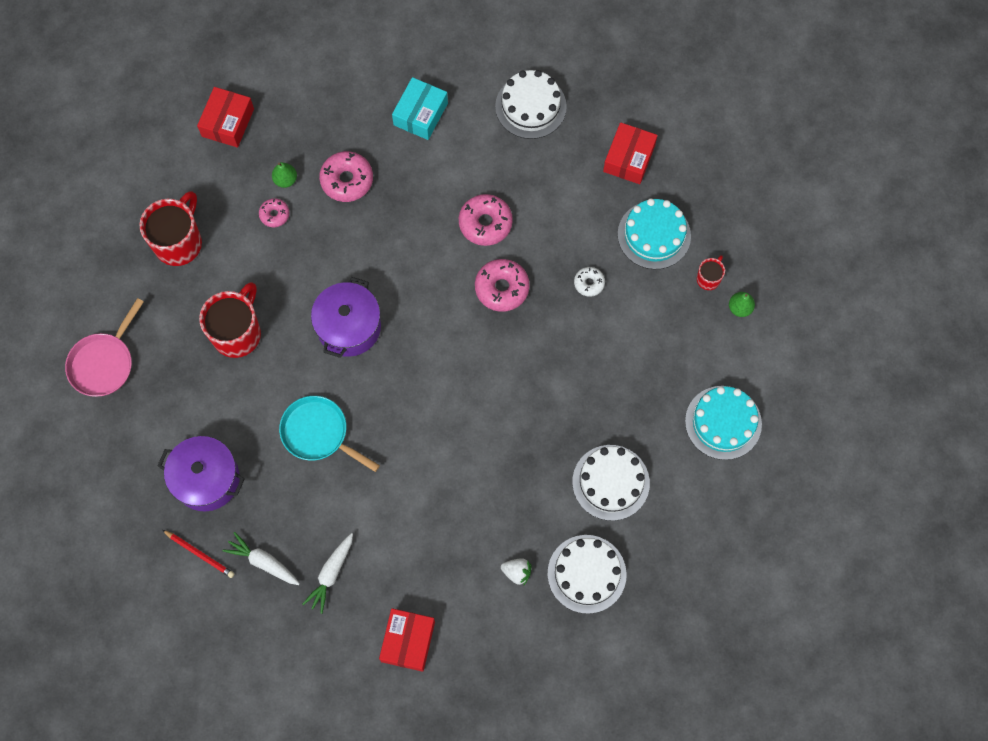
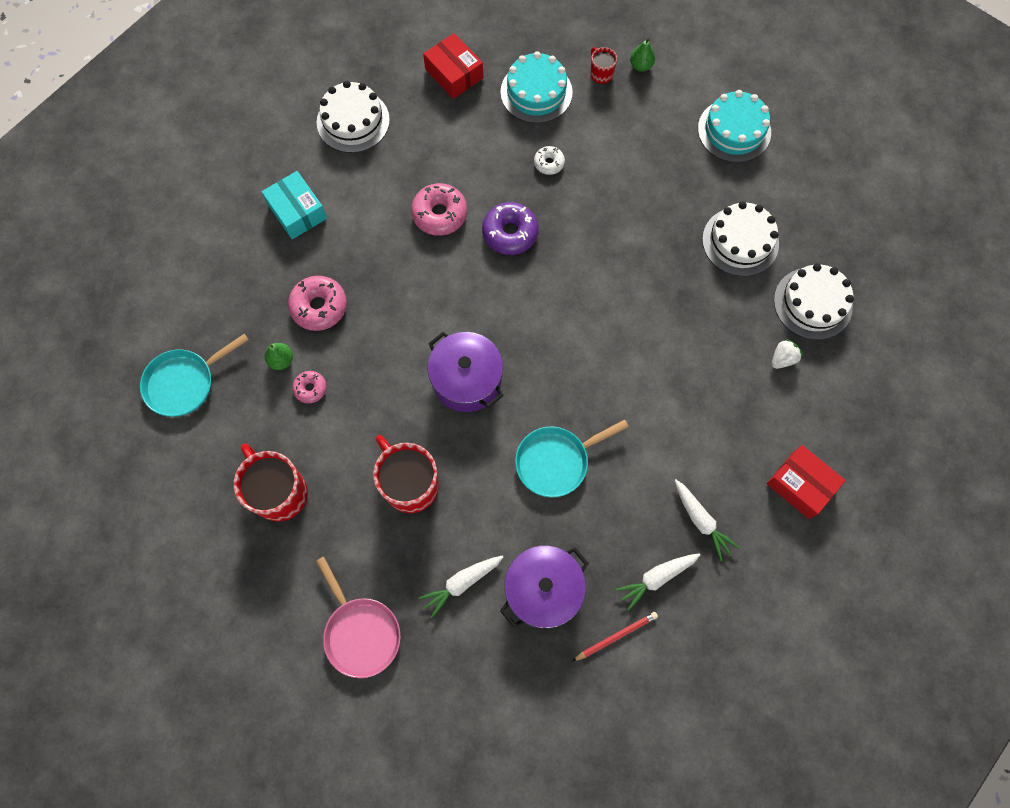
camera: 60 degrees left, 0 degrees up
red box [197,87,254,148] -> turquoise pan [140,334,249,417]
pink donut [475,259,530,312] -> purple donut [482,202,539,255]
none -> white carrot [418,555,503,618]

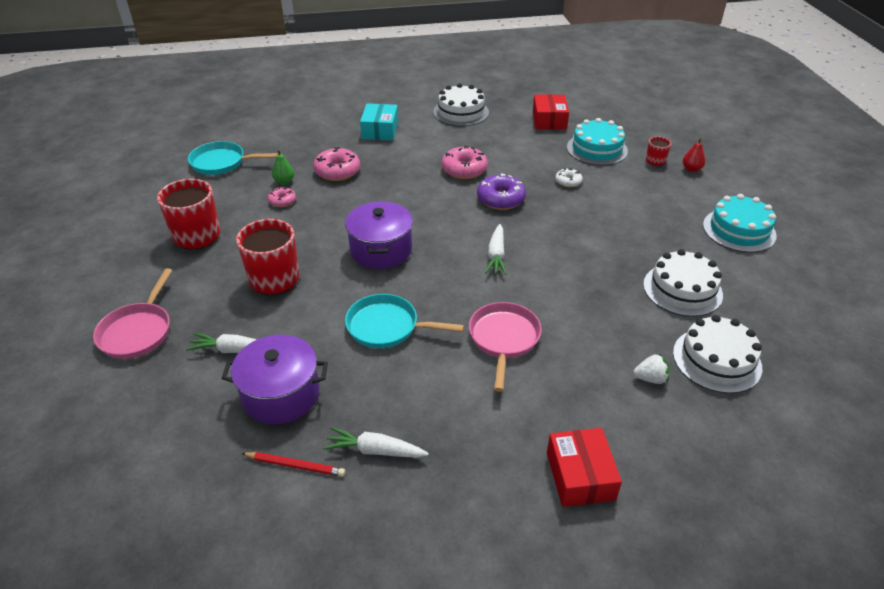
camera: 40 degrees right, 30 degrees down
green pear [630,38,655,72] -> red pear [683,138,705,172]
white carrot [674,479,740,561] -> white carrot moved to [485,224,507,275]
none -> pink pan [469,302,542,392]

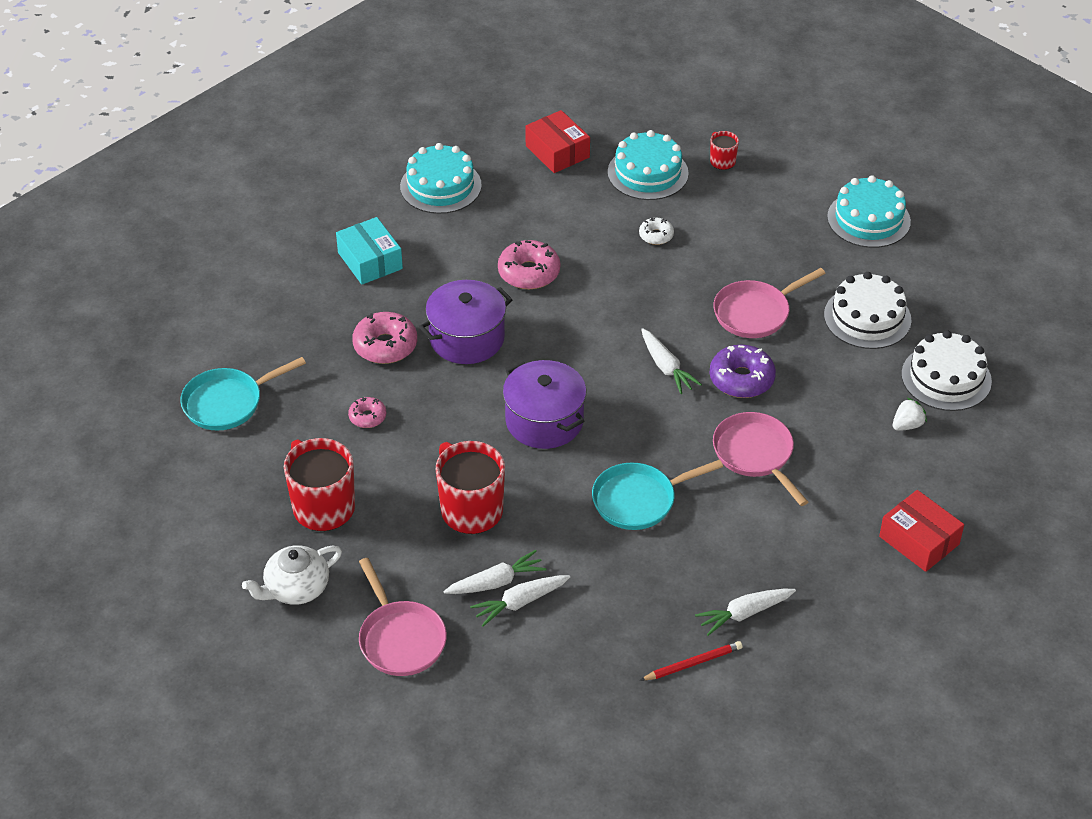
camera: 35 degrees left, 5 degrees up
purple pot [222,335,328,424] -> purple pot moved to [419,280,513,364]
green pear [272,149,294,184] -> none
white cake [433,83,489,126] -> turquoise cake [400,143,482,214]
purple donut [477,173,526,210] -> purple donut moved to [710,345,776,398]
red pear [683,138,705,172] -> none
none -> white teapot [242,545,342,605]
none -> white carrot [443,550,547,594]
none -> pink pan [713,268,826,338]

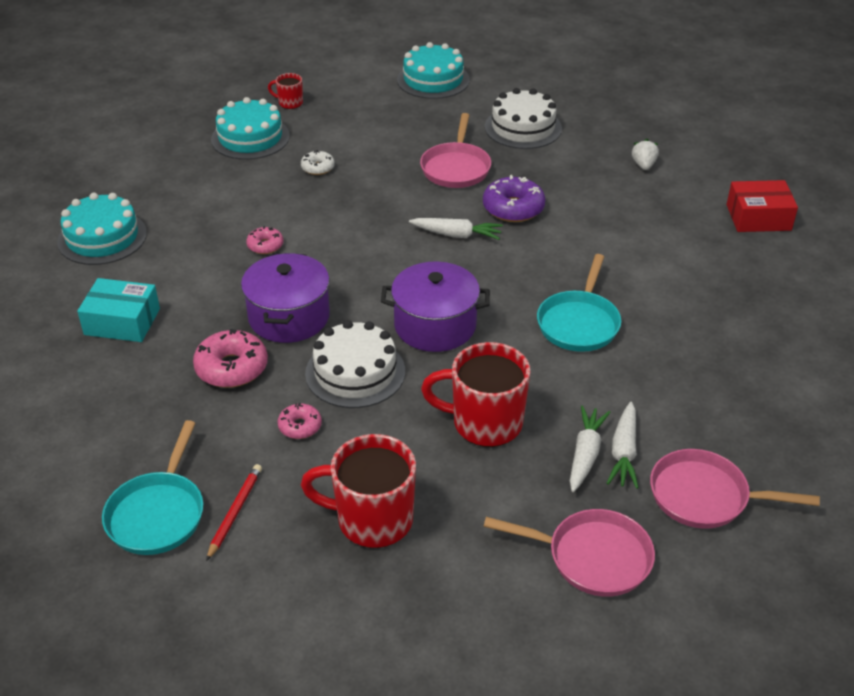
camera: 50 degrees left, 5 degrees down
white teapot [242,545,342,605] -> none
pink donut [498,240,560,289] -> pink donut [246,226,283,254], size x0.57
red box [525,110,590,173] -> none
red pencil [640,641,742,681] -> red pencil moved to [206,464,262,561]
white carrot [695,589,796,636] -> none
pink pan [713,412,808,506] -> pink pan moved to [650,449,820,529]
white cake [901,330,992,411] -> white cake moved to [305,320,405,408]

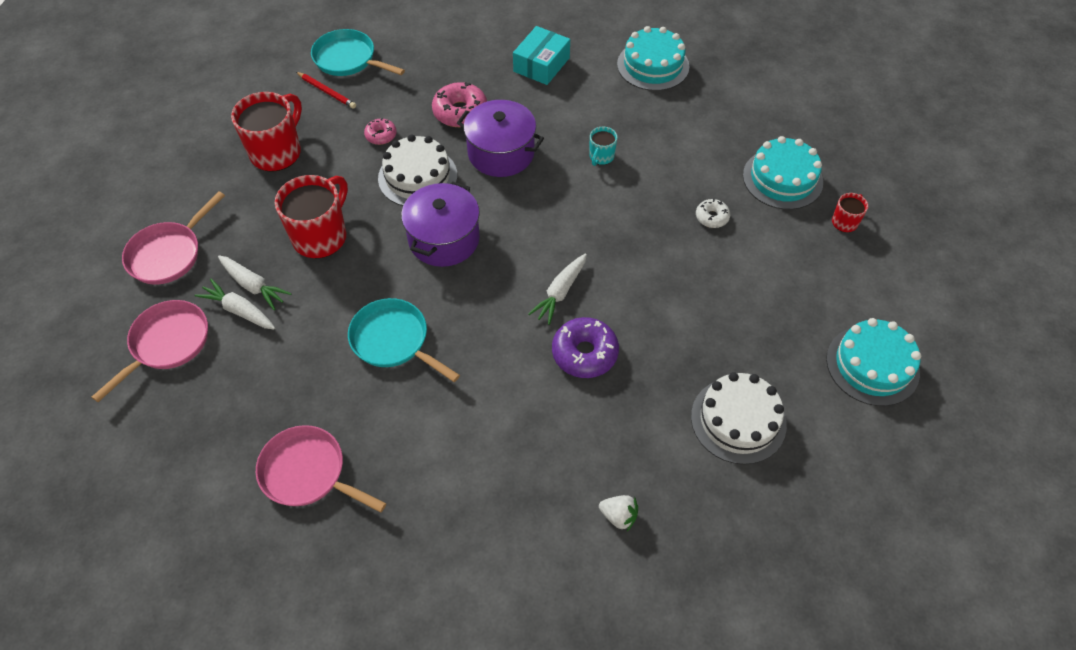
camera: 110 degrees right, 15 degrees up
pink donut [246,226,283,254] -> turquoise mug [590,127,618,166]
pink pan [420,113,491,188] -> pink pan moved to [256,425,386,513]
red box [727,180,798,232] -> none

